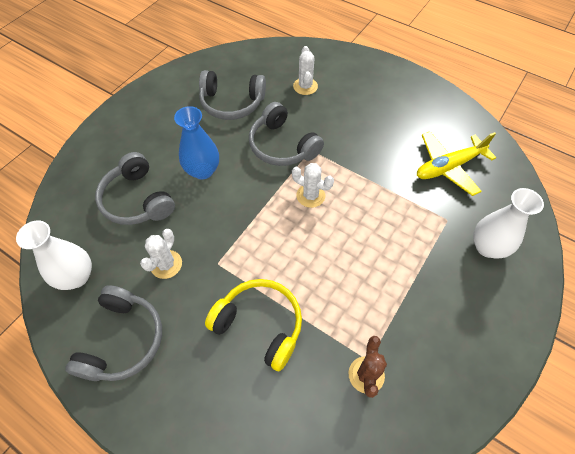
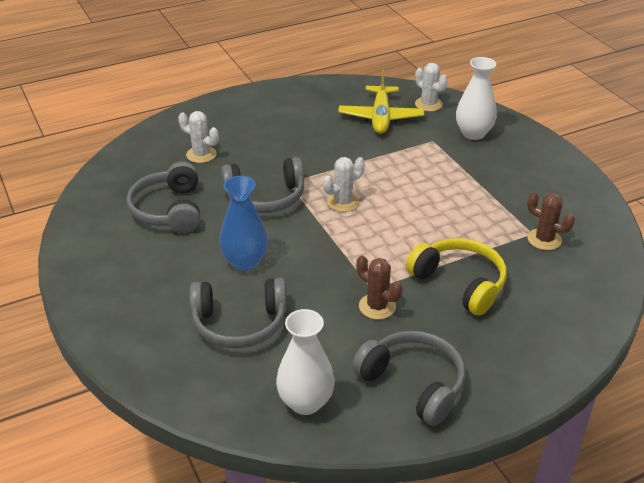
camera: 60 degrees left, 20 degrees down
white cactus [140,229,182,279] -> white cactus moved to [415,63,448,111]
grey headphones [199,70,266,120] -> grey headphones turned 135 degrees clockwise [126,161,200,233]
yellow headphones [205,279,302,371] -> yellow headphones turned 75 degrees clockwise [406,238,507,316]
none -> brown cactus [356,255,403,320]

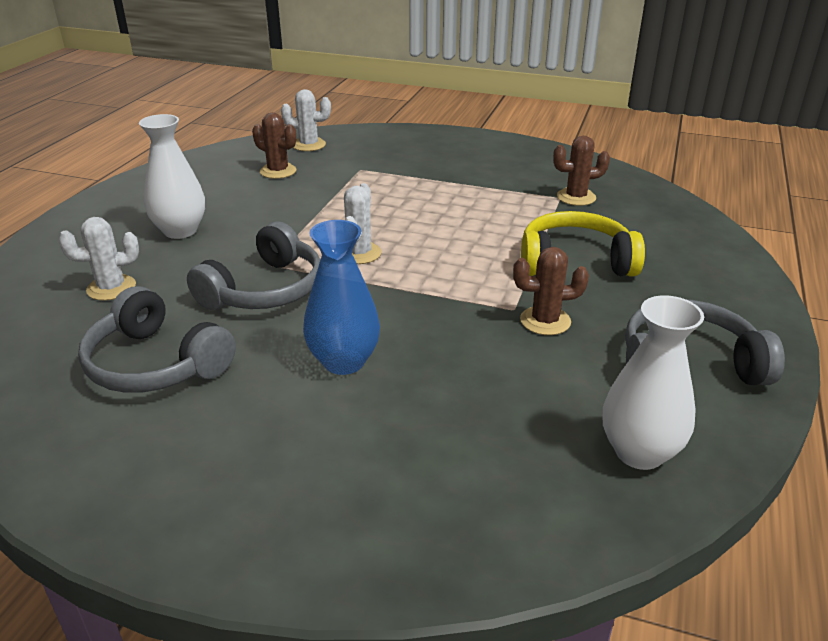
camera: 45 degrees left, 5 degrees down
grey headphones [189,278,287,349] -> none
yellow plane [338,70,424,134] -> brown cactus [252,113,296,179]
white vase [456,57,497,140] -> white vase moved to [139,114,205,239]

